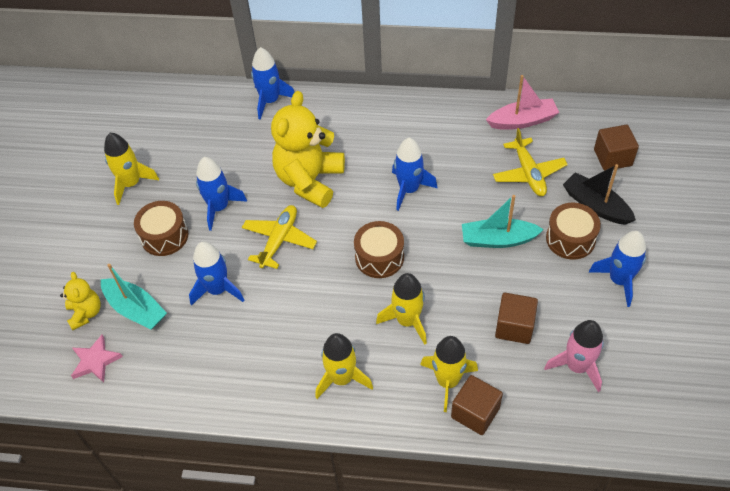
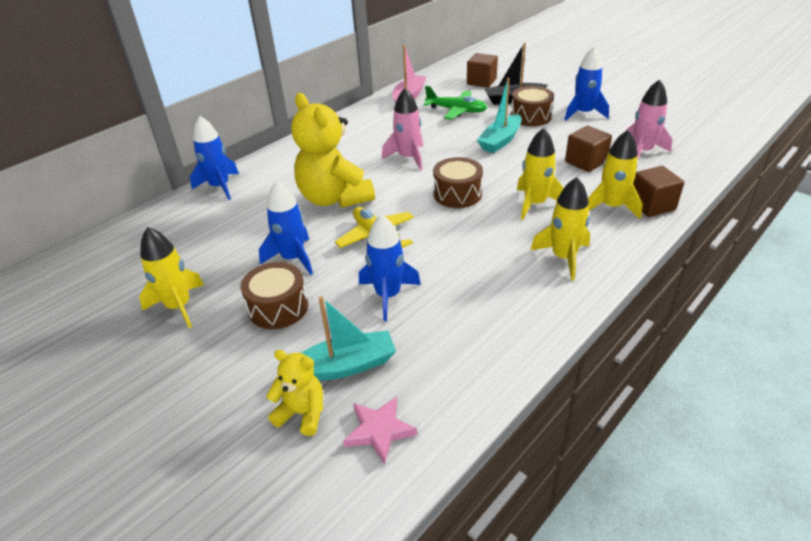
camera: 55 degrees left, 15 degrees down
blue rocket [392,138,437,211] -> pink rocket [382,88,423,170]
yellow plane [493,128,568,196] -> green plane [424,86,488,120]

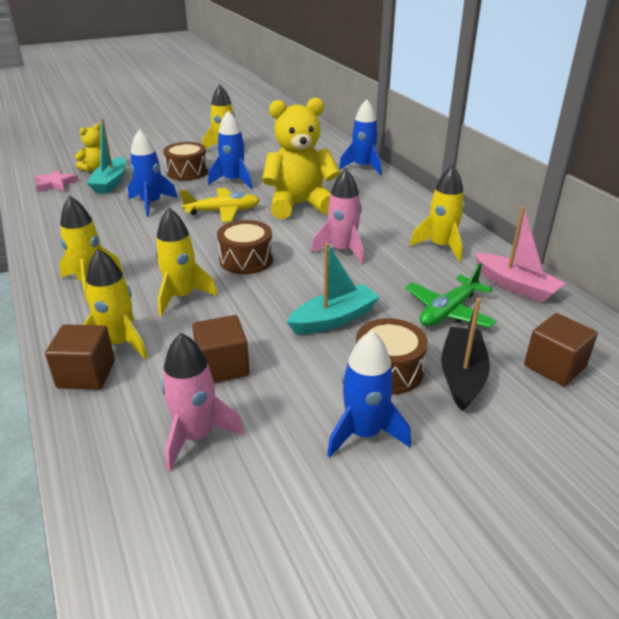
camera: 110 degrees right, 5 degrees down
turquoise boat [477,78,522,153] -> turquoise boat turned 90 degrees clockwise [287,243,380,334]
none -> yellow rocket [410,165,465,262]

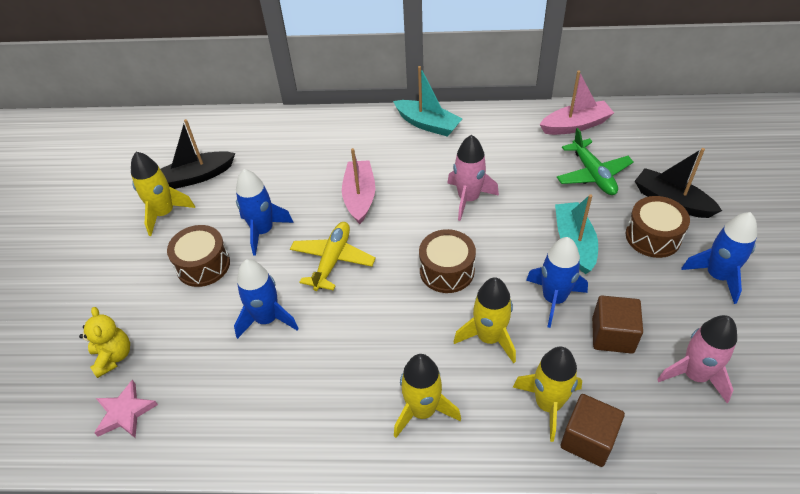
camera: 60 degrees left, 15 degrees up
turquoise boat [87,118,126,194] -> turquoise boat moved to [393,66,462,137]
yellow teddy bear [262,97,340,219] -> pink boat [342,148,375,224]
blue rocket [339,99,382,175] -> blue rocket moved to [526,237,588,328]
yellow rocket [410,165,465,262] -> none
brown cube [524,313,598,386] -> none
none -> black boat [161,119,235,189]

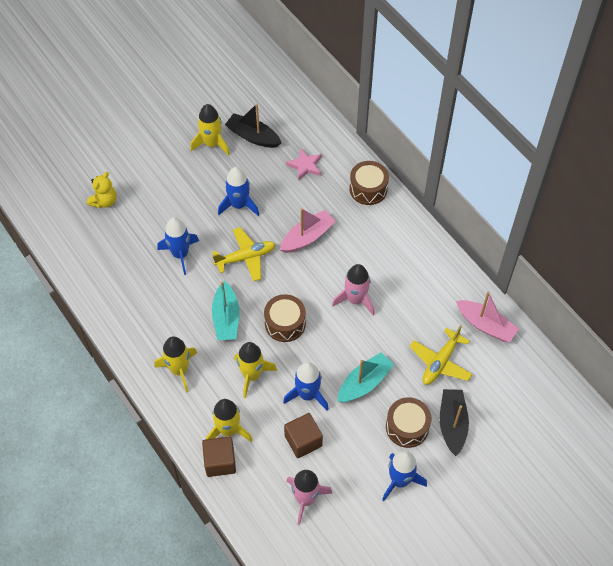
camera: 50 degrees right, 10 degrees up
pink star [94,380,158,438] -> pink star moved to [286,148,322,181]
brown drum [167,225,230,287] -> brown drum moved to [350,161,389,205]
turquoise boat [393,66,462,137] -> turquoise boat moved to [212,281,239,340]
green plane [557,128,634,195] -> yellow plane [409,325,473,385]

